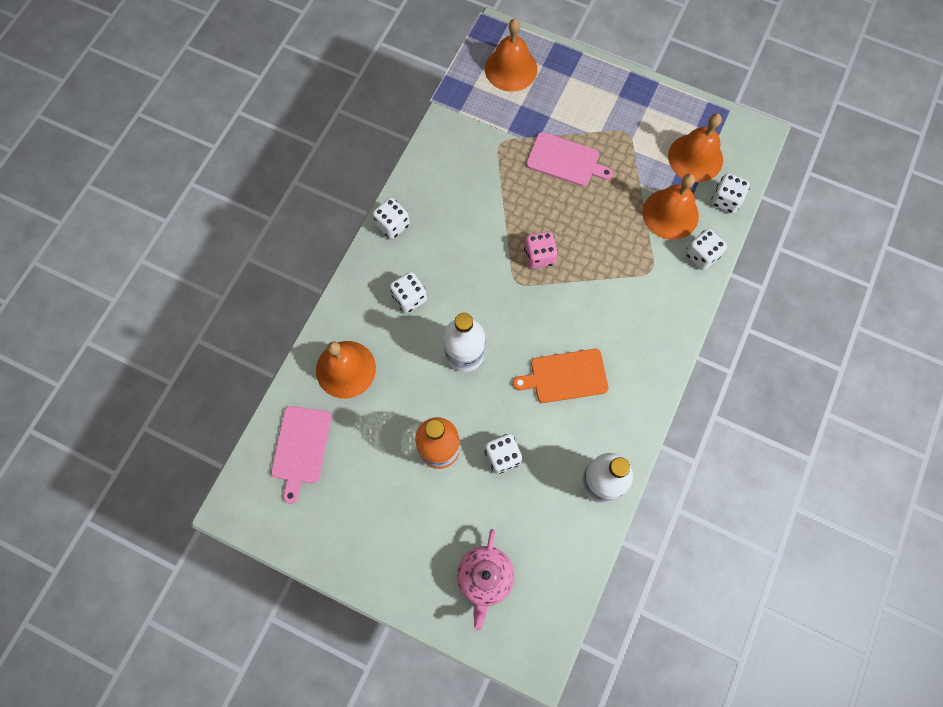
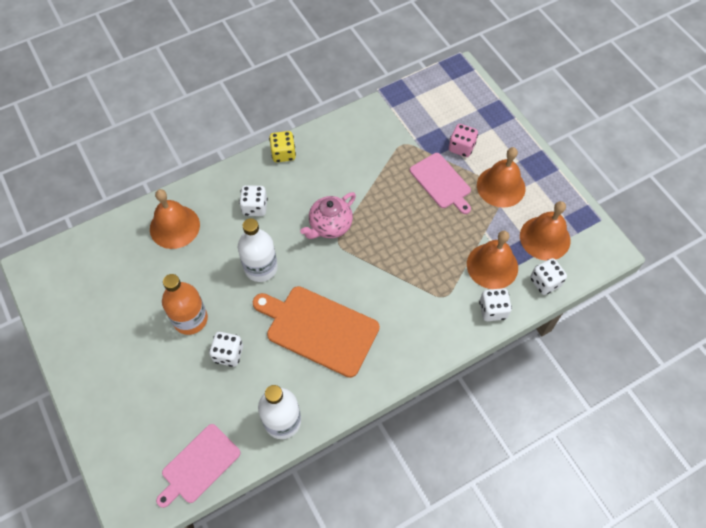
camera: 35 degrees right, 10 degrees down
pink cutting board [271,406,331,504] -> pink cutting board moved to [156,424,241,508]
white dice [372,198,410,239] -> yellow dice [269,131,296,162]
pink teapot [457,529,514,631] -> pink teapot moved to [300,192,356,239]
orange bell [485,18,537,92] -> orange bell moved to [477,147,525,208]
orange cutting board [513,349,608,403] -> orange cutting board [253,286,380,378], size x1.55
pink dice [524,231,558,269] -> pink dice moved to [449,124,478,157]

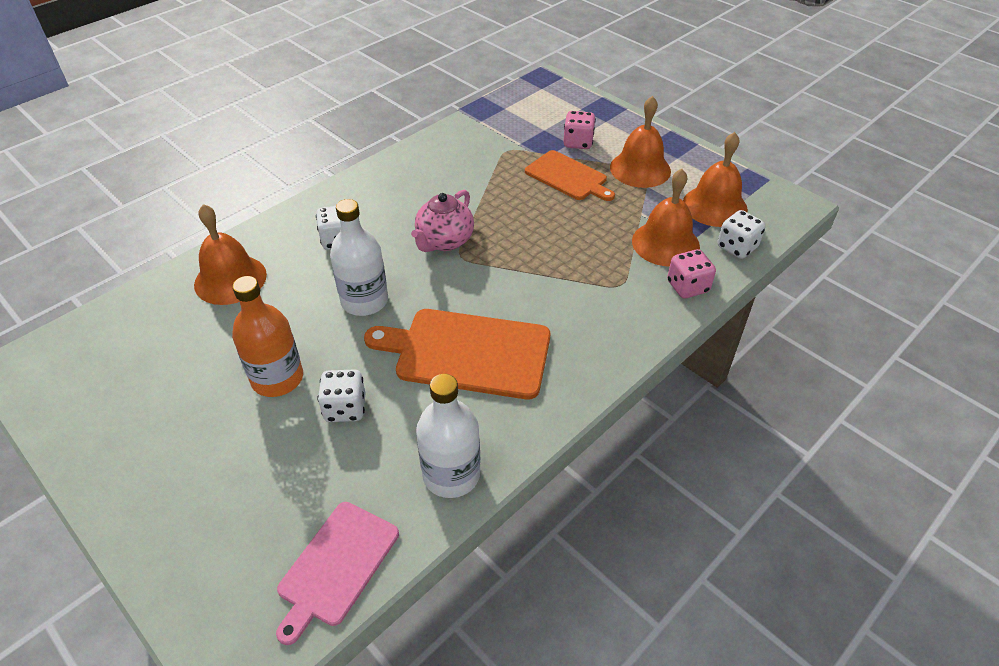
camera: 15 degrees left, 15 degrees down
yellow dice [269,131,296,162] -> none
pink cutting board [410,153,471,214] -> orange cutting board [525,150,615,201]
white dice [479,288,512,321] -> pink dice [667,249,716,299]

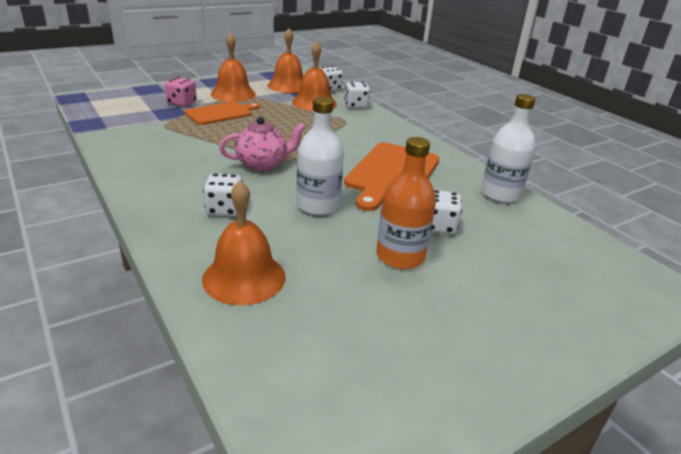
camera: 80 degrees left, 15 degrees down
pink cutting board [276,502,399,645] -> none
pink teapot [411,190,474,252] -> pink teapot turned 60 degrees counterclockwise [219,117,306,171]
pink dice [667,249,716,299] -> white dice [345,81,370,108]

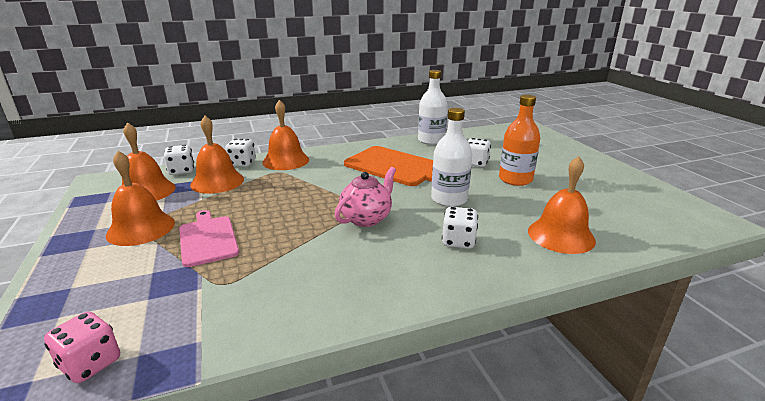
camera: 75 degrees left, 5 degrees down
pink dice [165,77,197,107] -> pink dice moved to [44,311,120,383]
orange cutting board [185,102,260,125] -> pink cutting board [179,210,239,267]
pink teapot [219,117,306,171] -> pink teapot turned 45 degrees clockwise [335,167,396,227]
none -> orange bell [262,100,309,170]

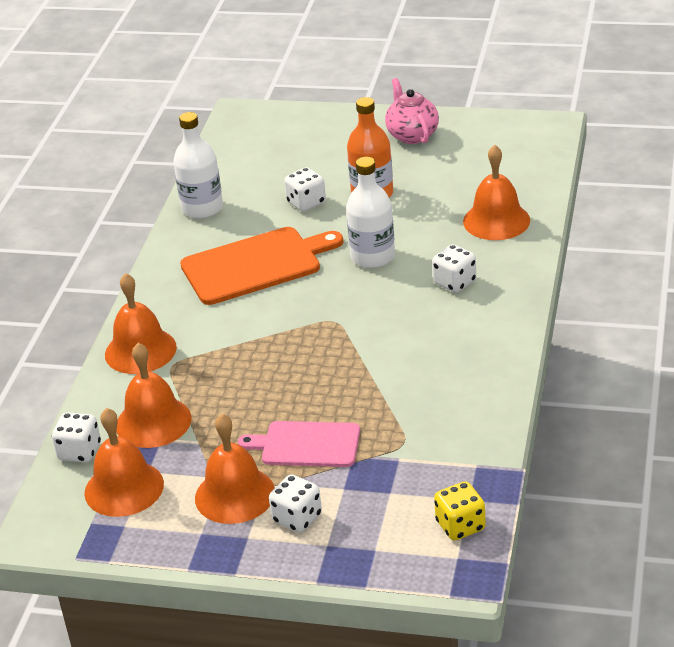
camera: 55 degrees left, 10 degrees up
pink dice [44,311,120,383] -> yellow dice [434,481,486,541]
white dice [225,139,256,167] -> white dice moved to [269,474,322,533]
pink teapot [335,167,396,227] -> pink teapot moved to [385,78,439,144]

